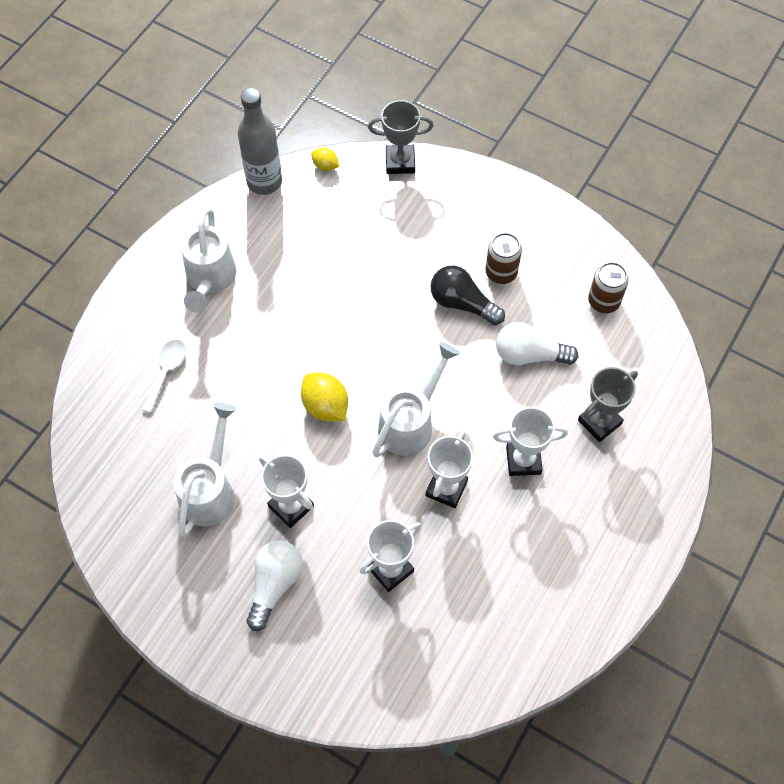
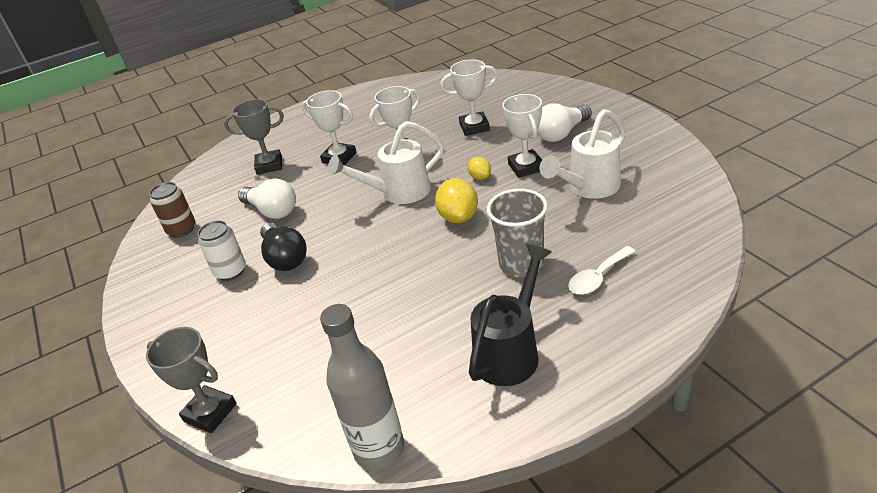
camera: 145 degrees left, 25 degrees down
white watering can [181,208,236,312] -> black watering can [469,244,552,386]
yellow lemon [311,147,339,171] -> yellow lemon moved to [468,157,491,180]
brown can [485,233,522,284] -> white can [198,220,246,281]
none -> grey cup [487,189,548,277]

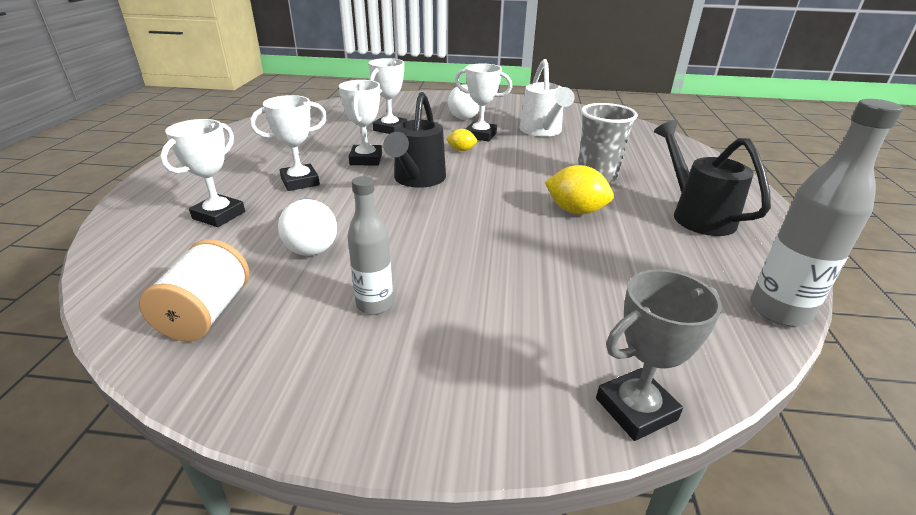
camera: 60 degrees left, 5 degrees down
brown can [149,182,195,238] -> white spool [139,239,249,342]
white can [198,220,246,281] -> grey bottle [347,176,393,314]
grey trophy [224,99,284,175] -> white trophy [160,119,245,227]
white light bulb [238,179,296,219] -> white light bulb turned 90 degrees clockwise [278,198,337,256]
black light bulb [260,223,306,271] -> none
white watering can [327,121,444,204] -> black watering can [383,92,446,188]
yellow lemon [435,178,478,223] -> yellow lemon moved to [545,165,614,214]
white spoon [568,246,636,295] -> none

